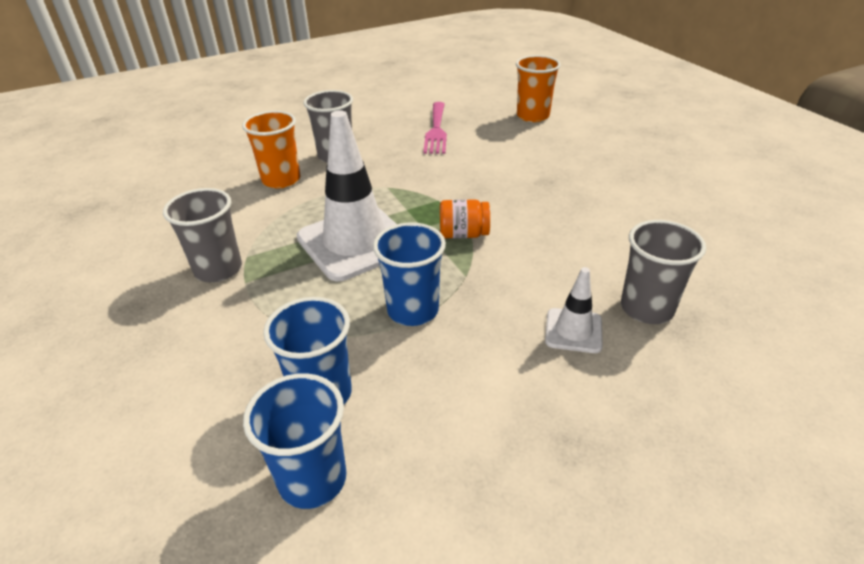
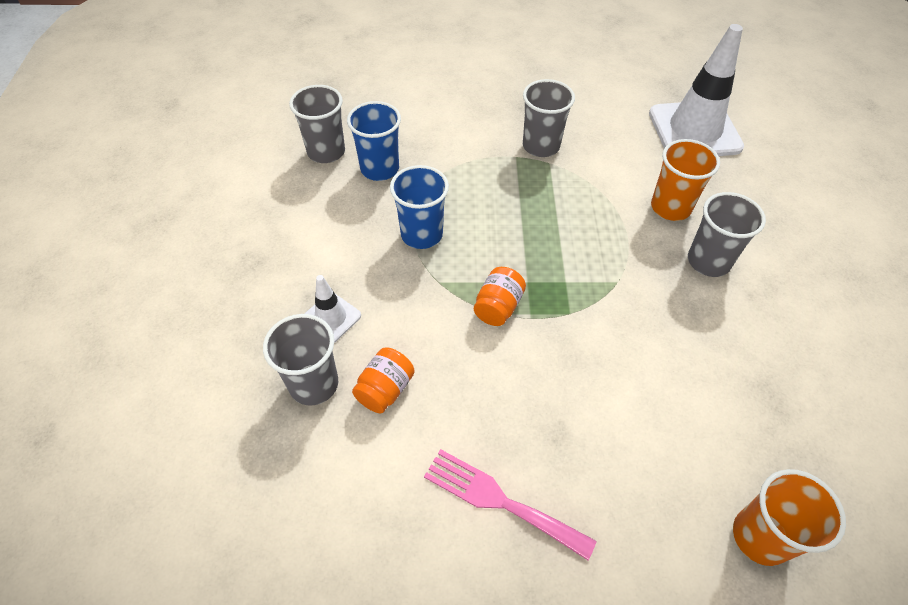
camera: 115 degrees right, 15 degrees up
blue cup [243,373,347,509] -> grey cup [289,85,345,163]
white traffic cone [297,110,396,281] -> white traffic cone moved to [649,24,744,156]
pink fork [423,102,447,154] -> pink fork moved to [424,449,596,560]
none -> orange jar [352,347,415,414]

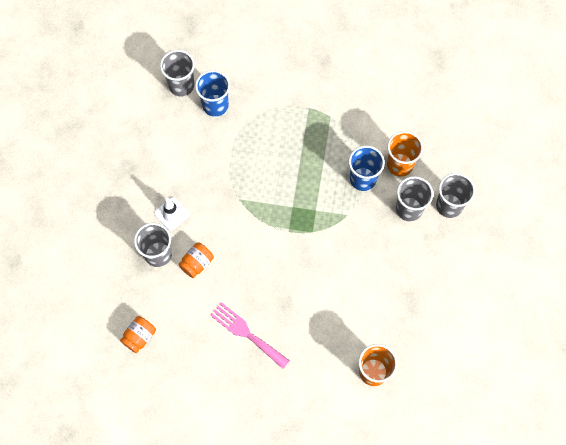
camera: 10 degrees right, 15 degrees up
blue cup [390,165,449,249] -> blue cup moved to [349,146,385,191]
orange jar [474,267,526,326] -> orange jar moved to [120,316,156,353]
grey cup [523,79,575,157] -> grey cup moved to [436,173,475,218]
white traffic cone [649,24,744,156] -> none

